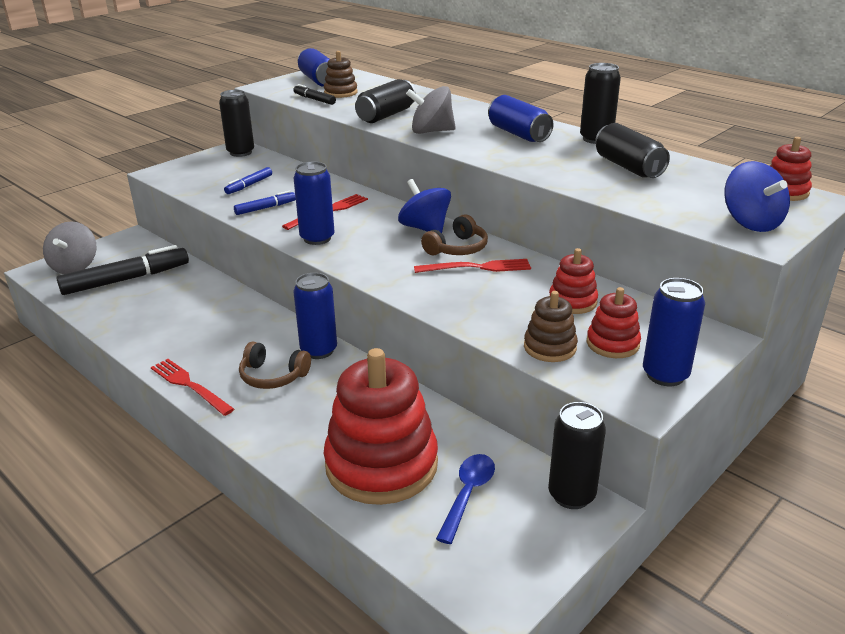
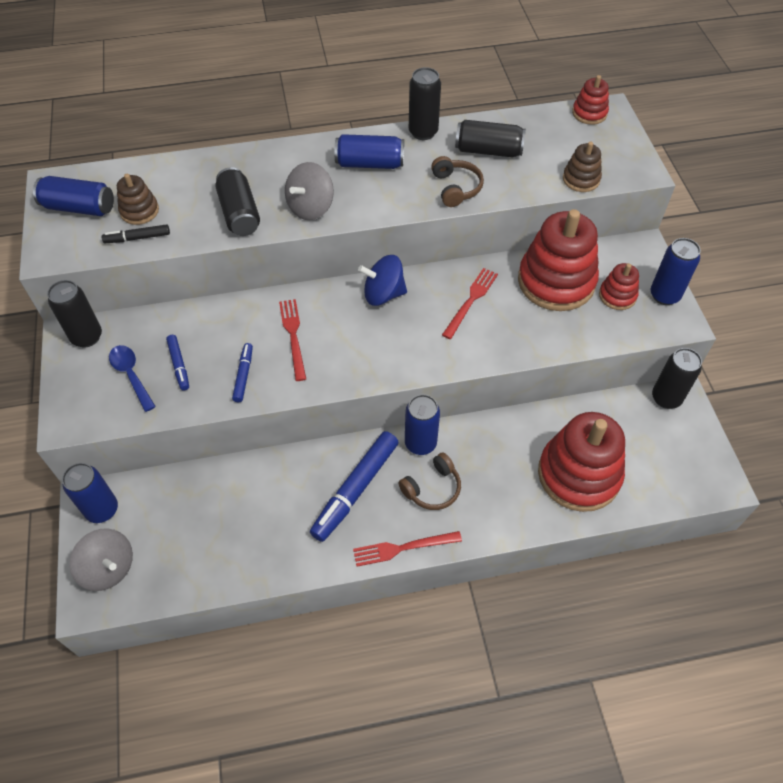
camera: 55 degrees left, 25 degrees up
black marker [56,245,189,295] -> none
blue can [294,162,334,245] -> blue can moved to [62,463,118,523]
brown headphones [421,214,488,255] -> brown headphones moved to [431,156,484,207]
blue spoon [436,454,495,544] -> blue spoon moved to [109,345,156,412]
brown stacking toy [524,291,578,362] -> brown stacking toy moved to [563,141,602,192]
red stacking toy [549,248,598,314] -> red stacking toy [518,209,599,311], size x2.09
blue spinning top [724,161,790,232] -> none
none -> blue marker [310,431,398,542]

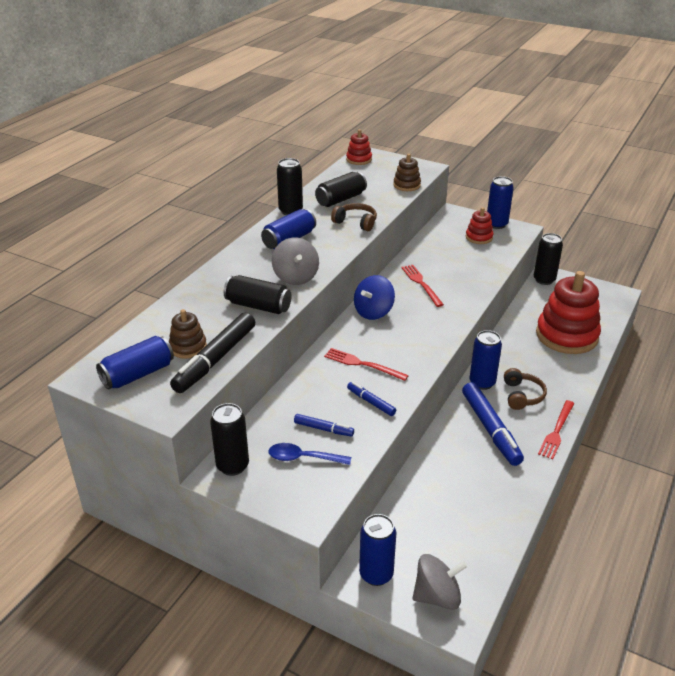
camera: 50 degrees left, 20 degrees down
black marker [102,224,170,243] -> black marker [170,312,255,393], size x1.97
red stacking toy [518,209,599,311] -> none

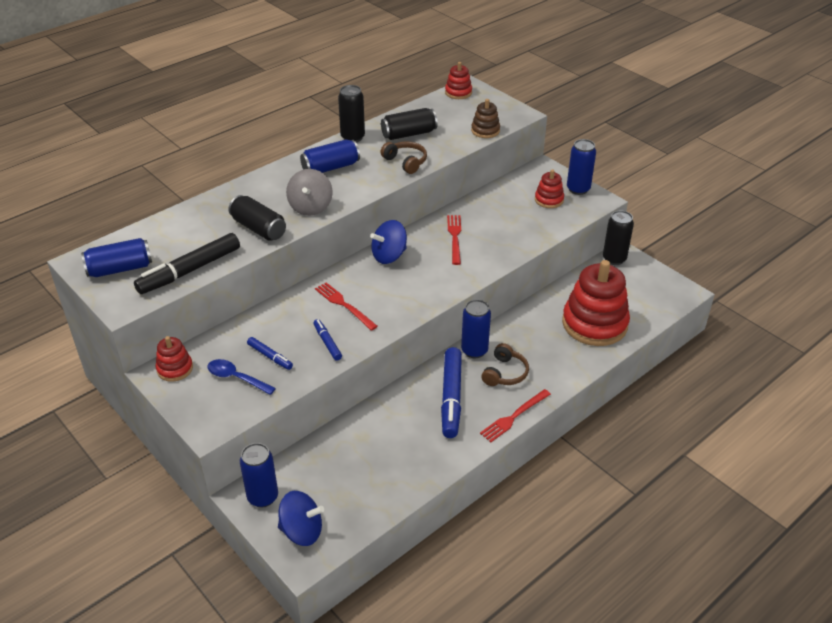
camera: 20 degrees right, 5 degrees up
brown stacking toy [169,309,207,359] -> none
black can [210,403,249,476] -> red stacking toy [156,336,193,382]
grey spinning top [413,554,468,610] -> blue spinning top [278,491,324,546]

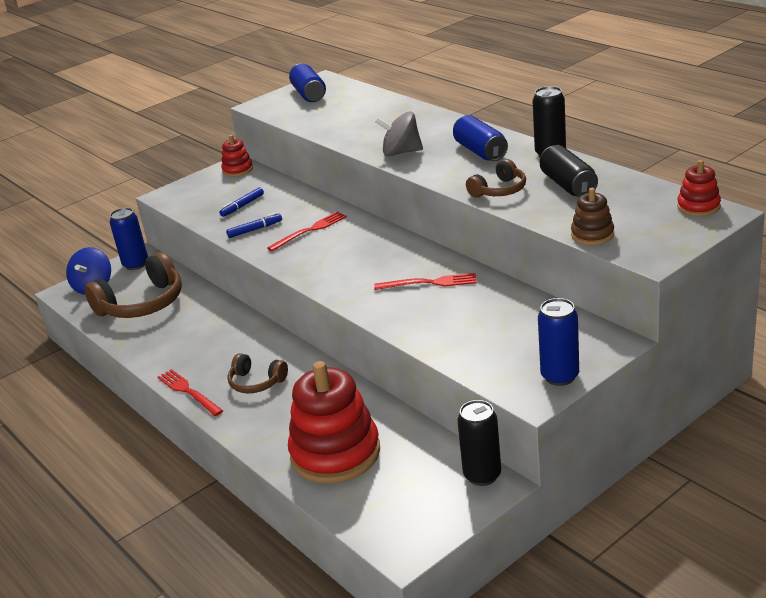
camera: 95 degrees right, 10 degrees down
black marker [134,233,240,294] -> none
blue spoon [207,359,276,395] -> none
black can [228,195,286,241] -> none
blue spinning top [370,220,407,264] -> none
blue marker [441,347,462,438] -> none
blue can [461,299,491,358] -> none
red stacking toy [535,169,564,208] -> none
none -> brown headphones [85,252,182,318]

